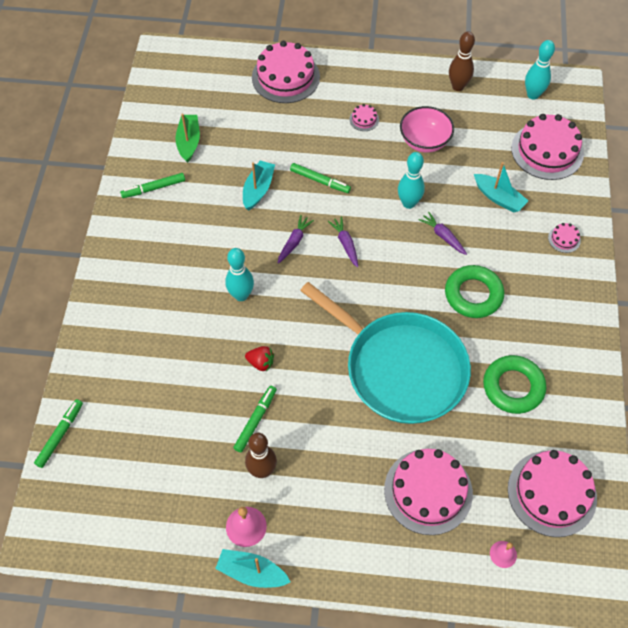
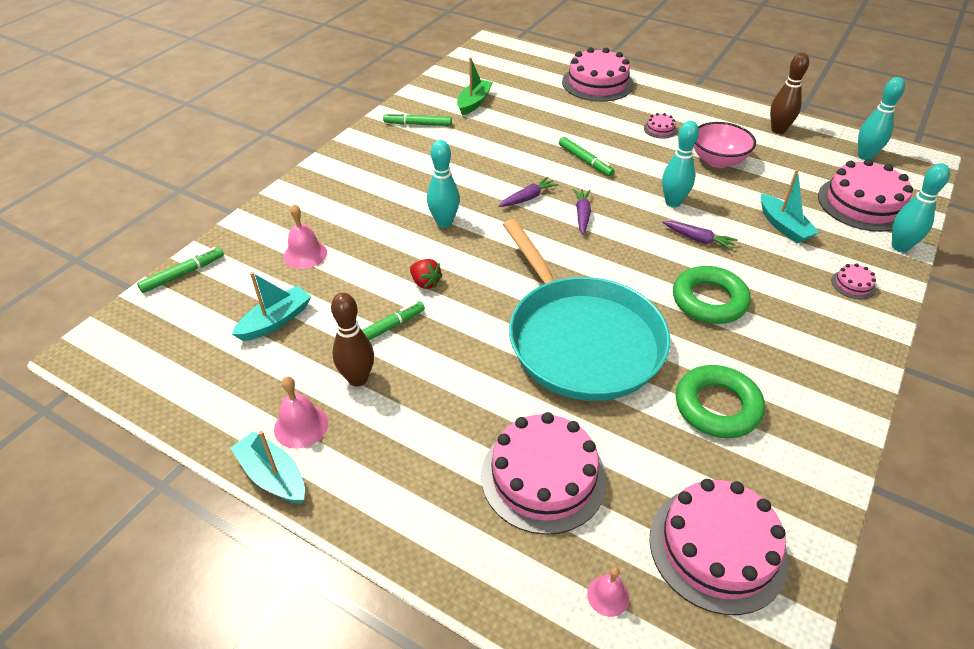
camera: 25 degrees right, 15 degrees down
turquoise boat [243,161,275,211] -> turquoise boat moved to [232,272,312,341]
purple carrot [418,211,467,255] -> purple carrot turned 135 degrees clockwise [662,221,738,250]
none -> pink bell [284,204,327,269]
none -> turquoise bowling pin [892,163,950,252]

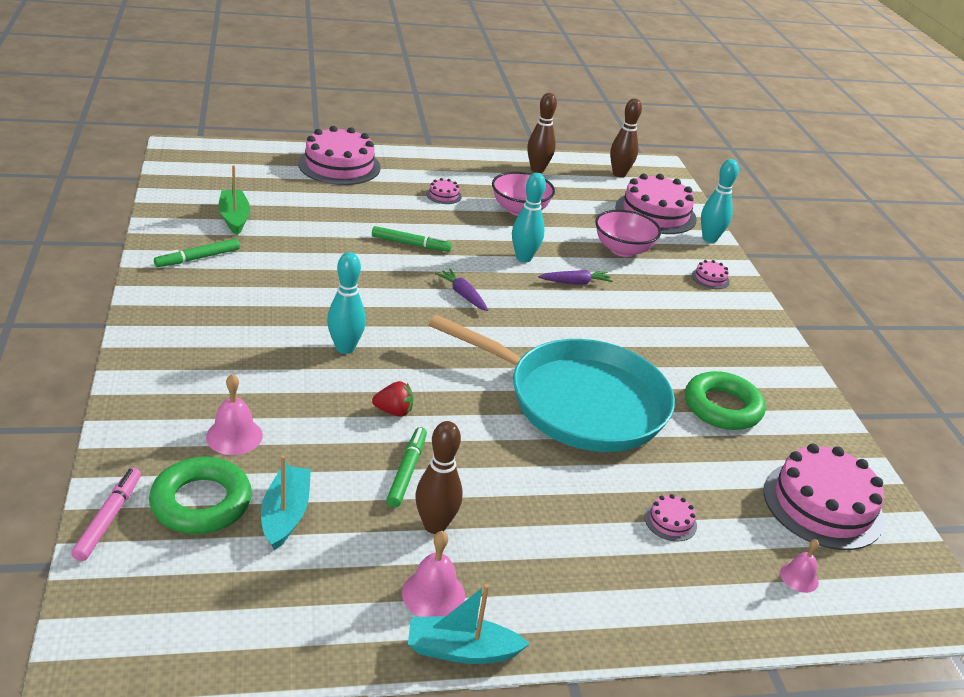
camera: 45 degrees left, 10 degrees down
green marker [137,247,224,293] -> pink marker [71,468,141,561]
pink cake [481,412,607,535] -> pink cake [644,494,697,542], size x0.42
purple carrot [498,177,559,207] -> none
green ring [673,266,751,324] -> green ring moved to [149,457,252,534]
turquoise boat [761,169,820,243] -> pink bowl [595,210,661,257]
turquoise bowling pin [858,77,905,160] -> brown bowling pin [610,98,642,177]

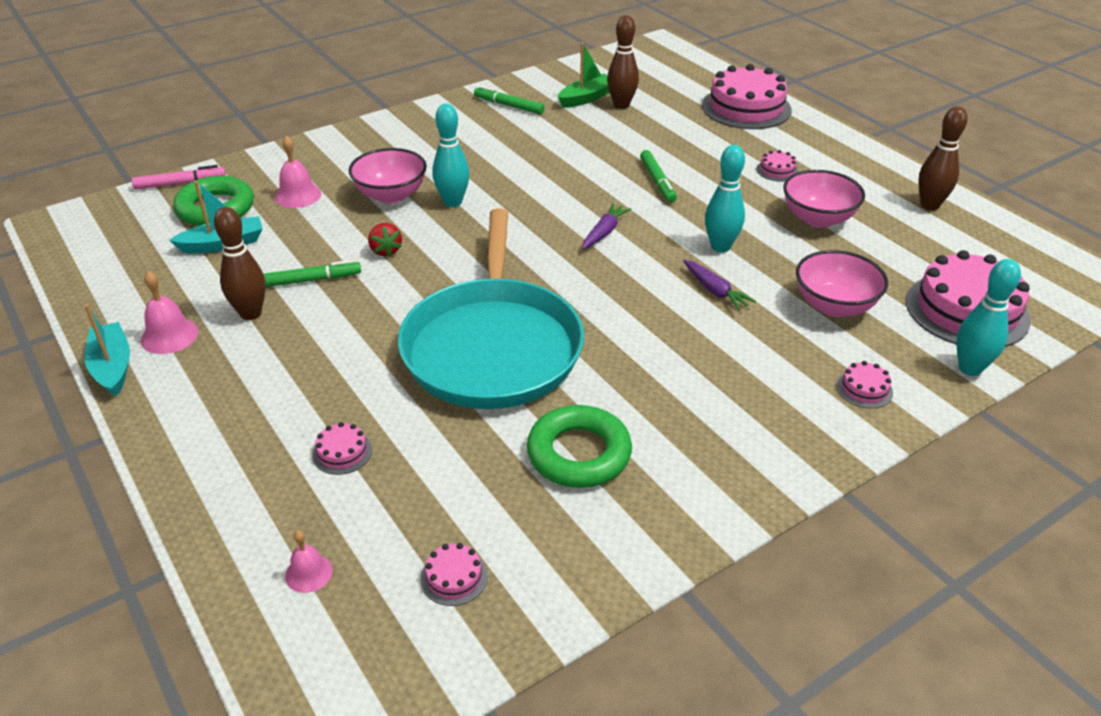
camera: 70 degrees right, 5 degrees up
brown bowling pin [610,98,642,177] -> brown bowling pin moved to [607,15,639,109]
pink cake [763,444,884,550] -> pink cake [421,543,488,606], size x0.42
none -> pink bowl [349,148,427,204]

